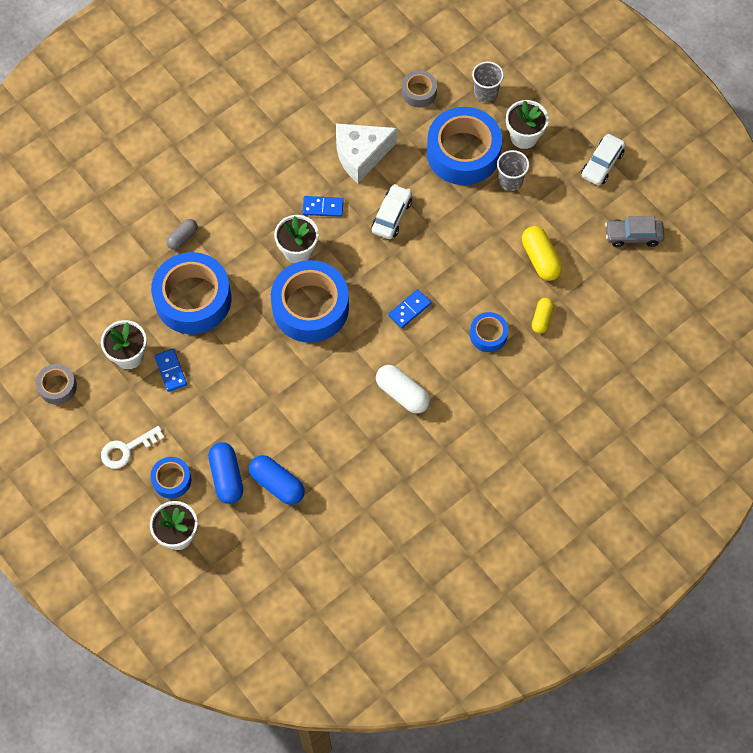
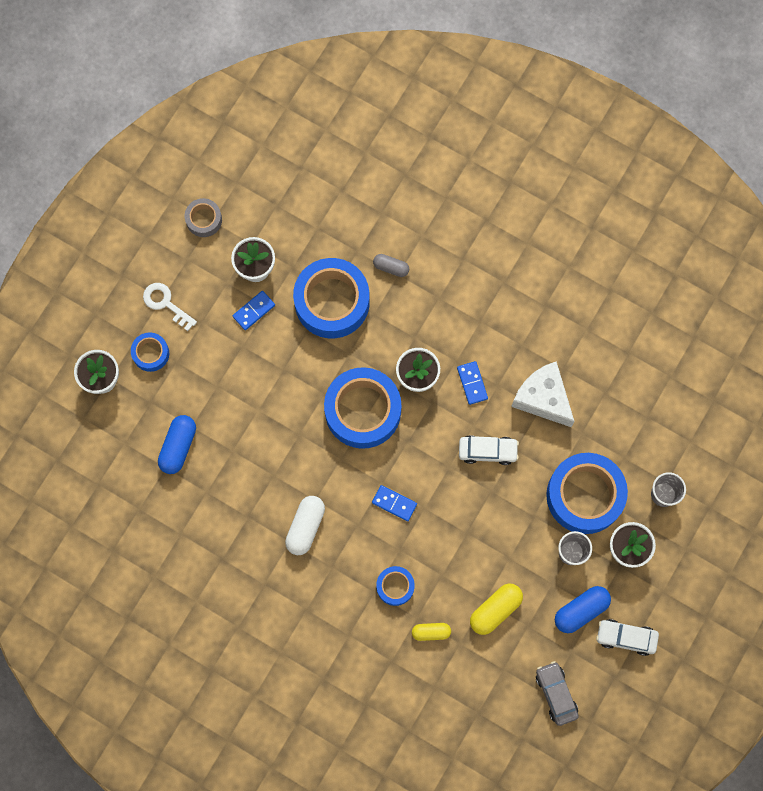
camera: 70 degrees right, 10 degrees up
blue capsule [208,442,243,504] -> blue capsule moved to [555,586,611,633]
grey tape [402,70,437,108] -> none

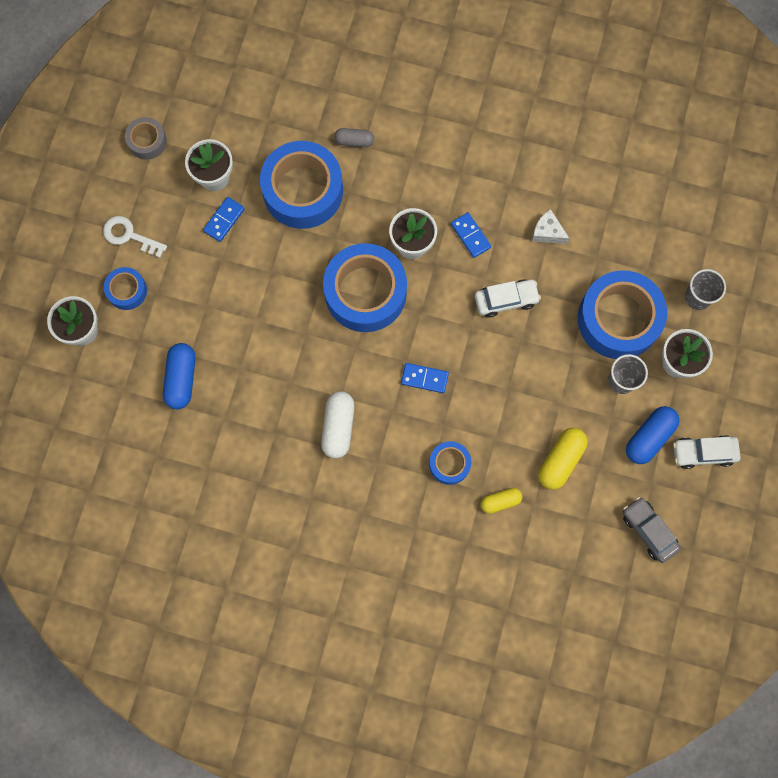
camera: 15 degrees left, 0 degrees up
white cheese [511,361,575,427] -> white cheese [532,209,570,244], size x0.53

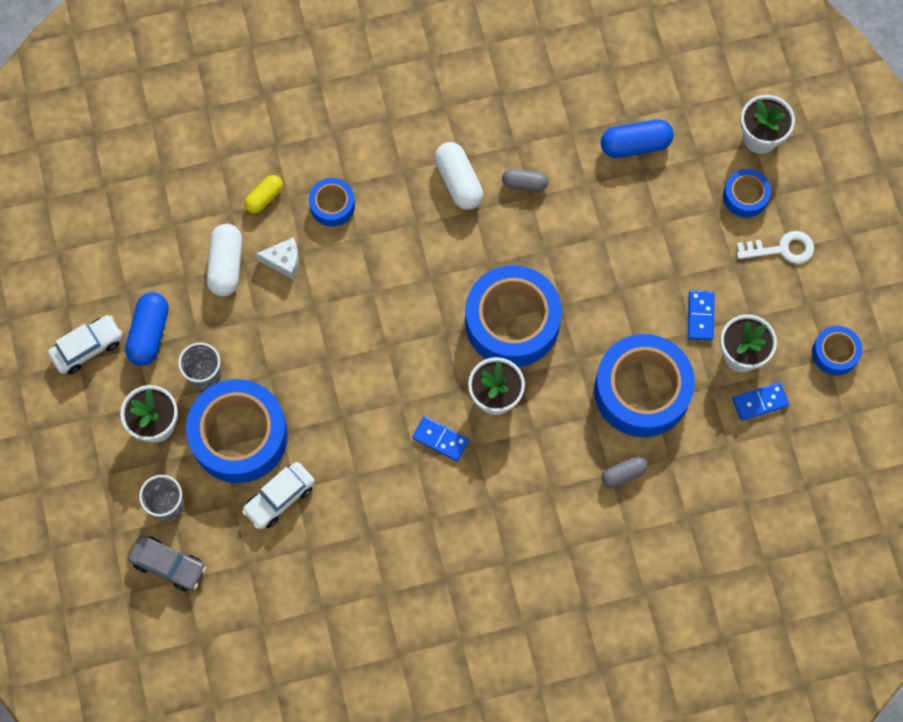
camera: 150 degrees right, 5 degrees down
grey tape [125,117,167,160] -> blue tape [812,326,862,375]
blue capsule [163,343,195,409] -> blue capsule turned 75 degrees counterclockwise [601,119,674,158]
blue domino [401,363,449,393] -> blue domino moved to [732,382,789,421]
white car [475,279,541,318] -> white car moved to [242,462,315,529]
white cheese [532,209,570,244] -> white cheese moved to [256,237,299,279]
yellow capsule [538,428,588,490] -> white capsule [207,224,242,297]
grey car [623,497,681,563] -> grey car moved to [128,536,206,592]
none -> grey capsule [502,169,548,192]

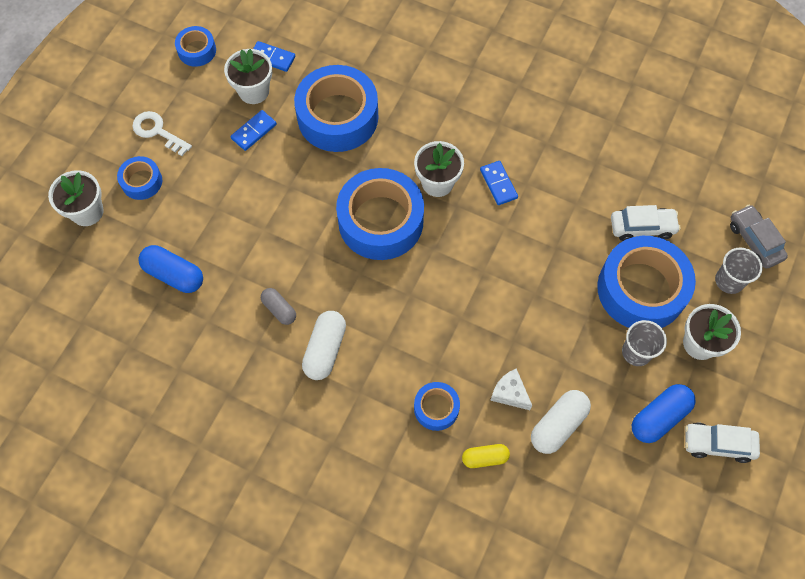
camera: 140 degrees left, 5 degrees down
grey capsule [602,456,648,488] -> none

